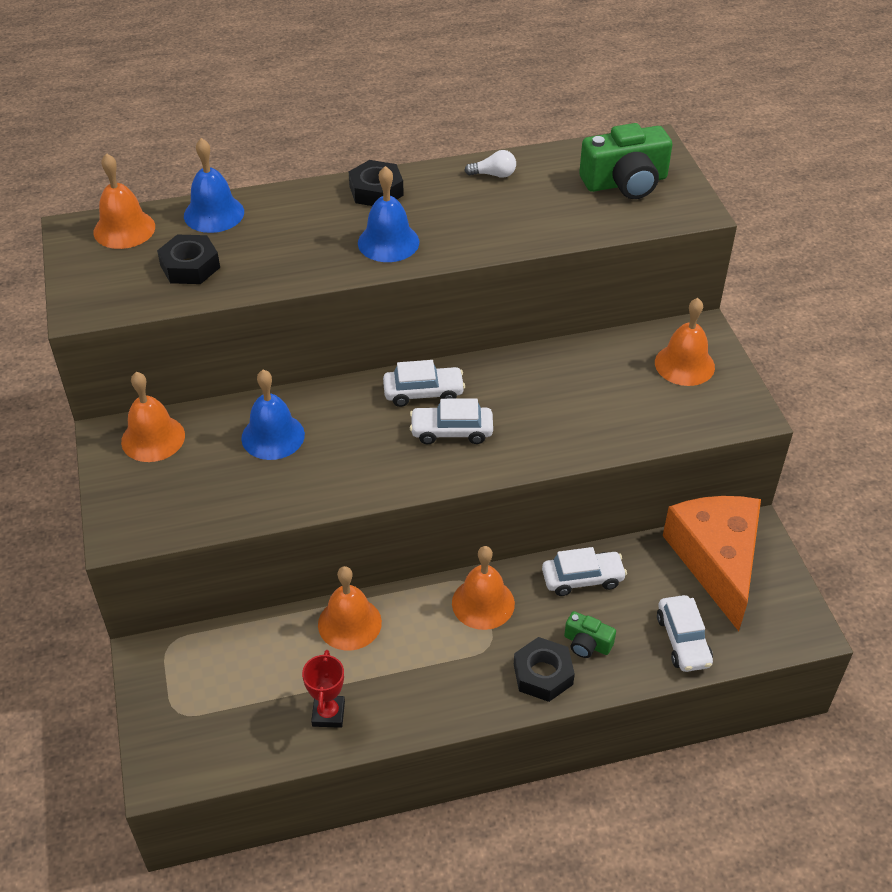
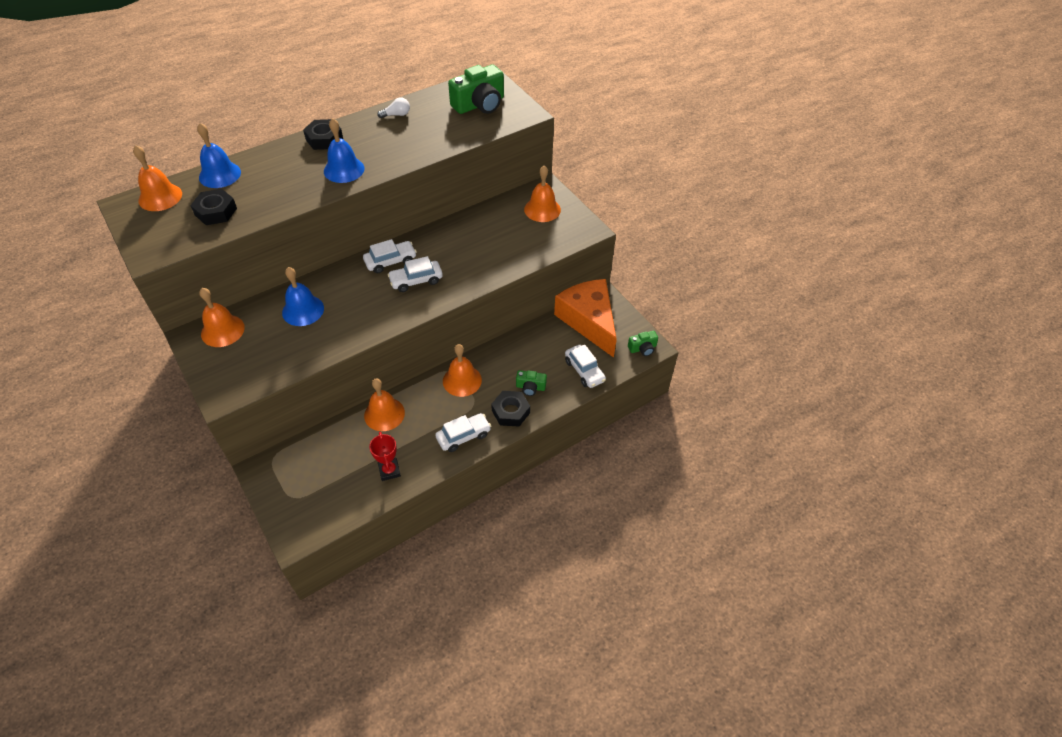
camera: 20 degrees left, 5 degrees up
white car [542,547,627,596] -> white car moved to [435,413,491,452]
none -> green camera [628,331,658,356]

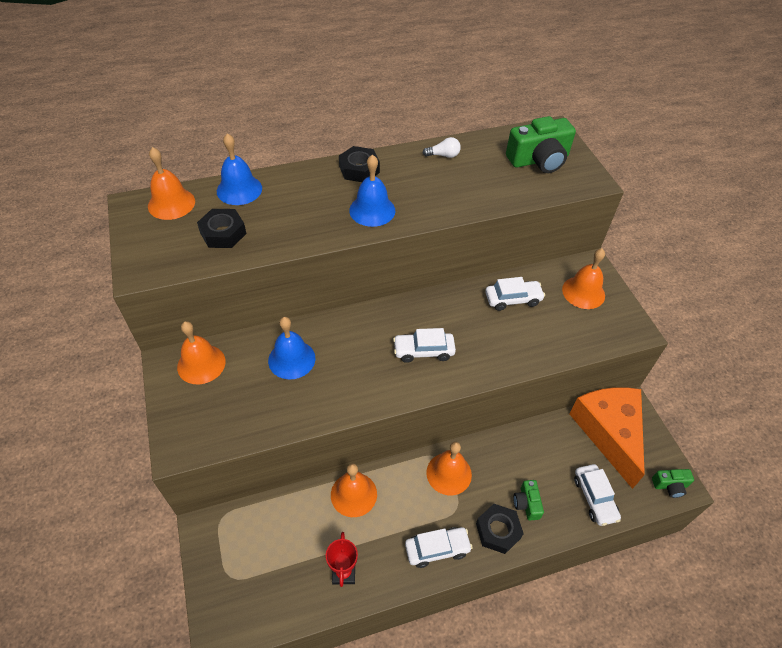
camera: 15 degrees right, 0 degrees up
white car [363,239,417,273] -> white car moved to [485,277,545,311]
green camera [516,370,547,396] -> green camera turned 60 degrees clockwise [513,480,544,520]

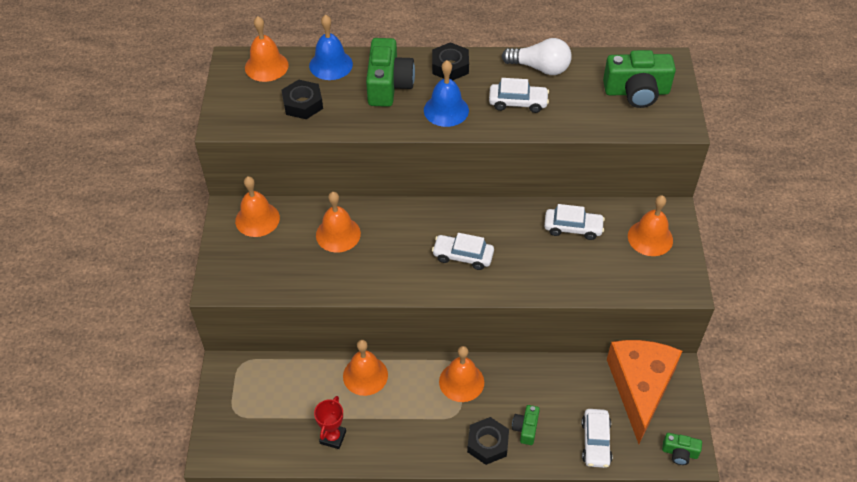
camera: 20 degrees right, 0 degrees up
blue bell [268,317,315,379] -> orange bell [316,192,361,252]
white car [405,527,473,568] -> white car moved to [489,78,549,113]
white light bulb [423,137,461,158] -> white light bulb [502,38,572,75], size x1.80
none -> green camera [366,38,415,107]

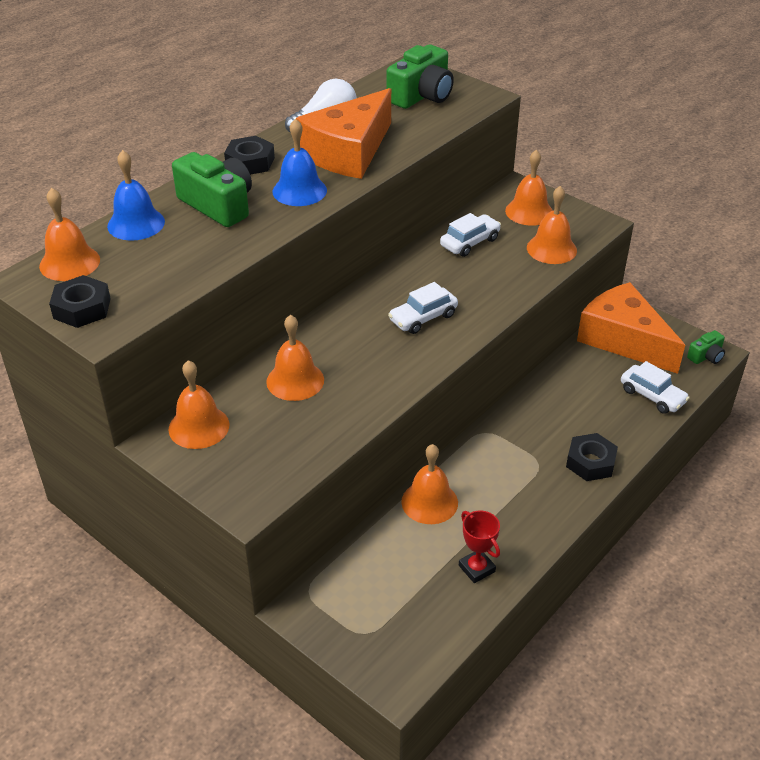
camera: 50 degrees left, 10 degrees down
black nut [282,79,323,119] -> black nut moved to [49,275,111,328]
orange bell [439,346,484,402] -> orange bell moved to [527,186,577,264]
white car [489,78,549,113] -> orange cheese [296,88,391,179]
green camera [512,405,540,445] -> none

